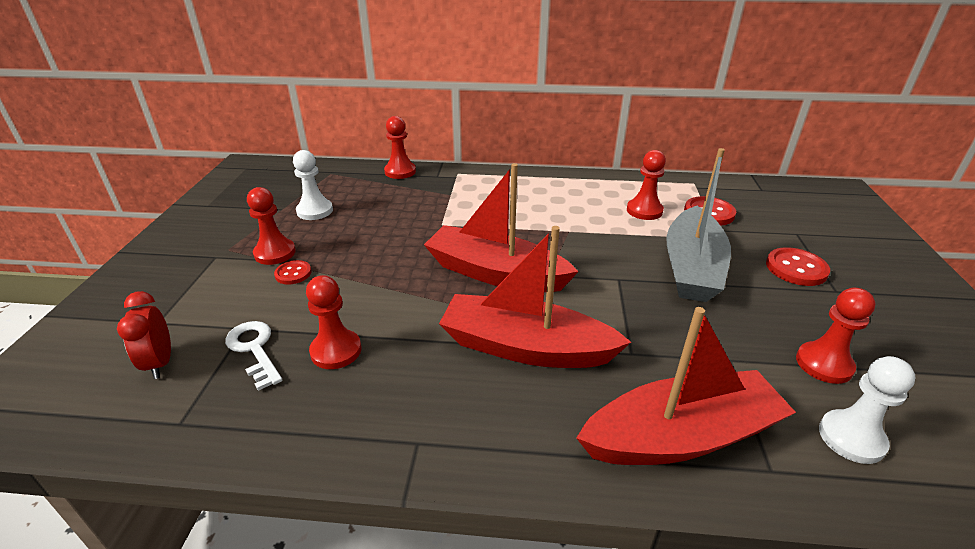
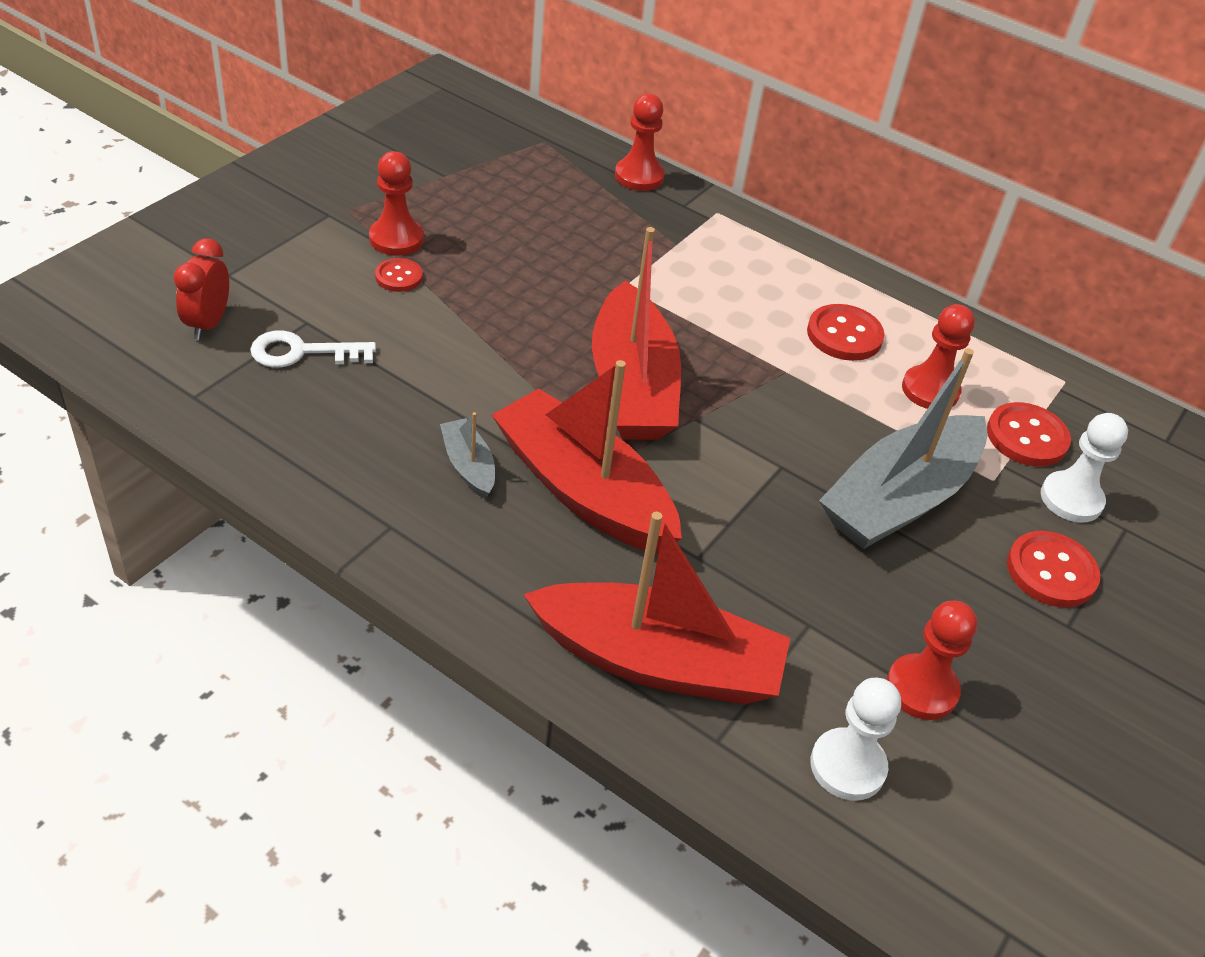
camera: 25 degrees right, 10 degrees up
white key [225,321,282,391] -> white key turned 90 degrees counterclockwise [250,330,376,368]
white pawn [293,150,333,220] -> white pawn moved to [1041,413,1128,523]
red pawn [306,275,361,369] -> none
red boat [424,163,579,292] -> red boat turned 150 degrees counterclockwise [592,227,681,440]
none -> grey boat [440,412,495,499]
none -> red button [807,304,885,361]

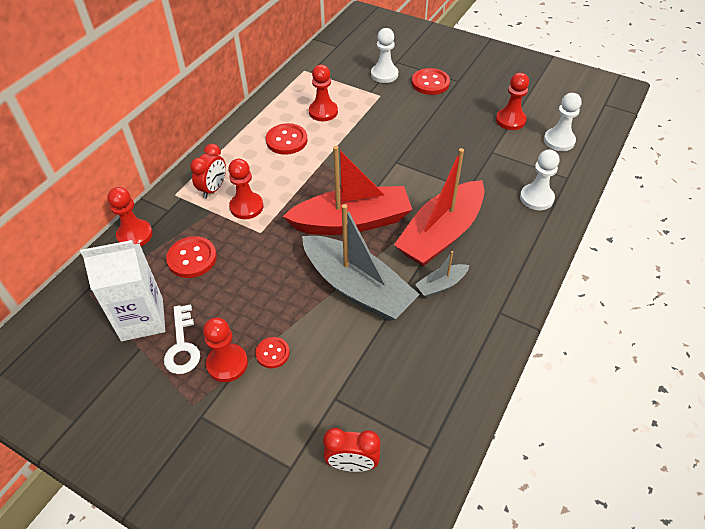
camera: 90 degrees left, 5 degrees up
white key [250,330,376,368] -> white key moved to [164,304,200,374]
red boat [523,512,790,704] -> white pawn [520,150,560,210]
grey boat [819,348,987,549] -> grey boat moved to [302,204,420,321]
red button [987,402,1071,467] -> red button moved to [166,236,217,278]
none -> white carton [80,240,165,341]
none -> red clock [190,144,226,199]
none -> red pawn [228,159,263,219]

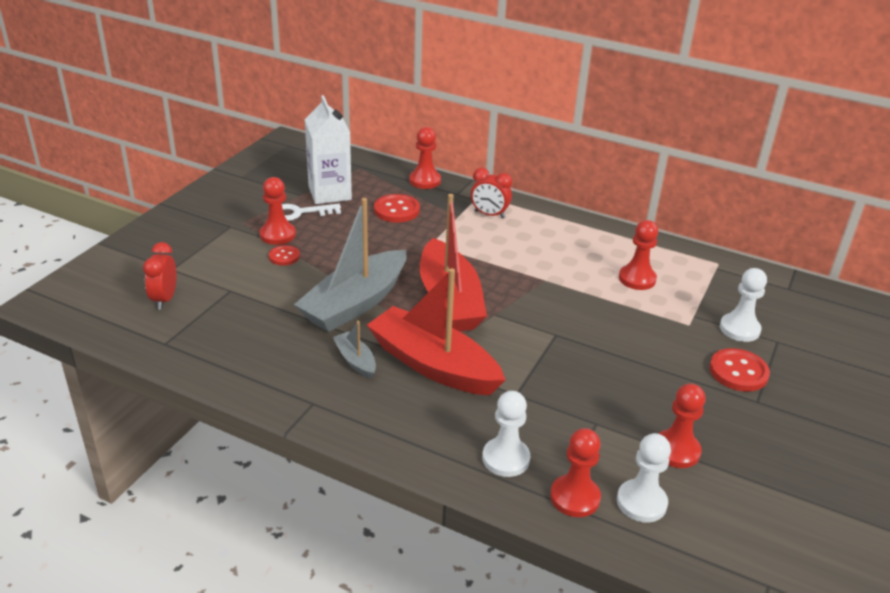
camera: 85 degrees right, 15 degrees down
red pawn [228,159,263,219] -> red pawn moved to [550,428,601,517]
red button [266,123,308,155] -> none

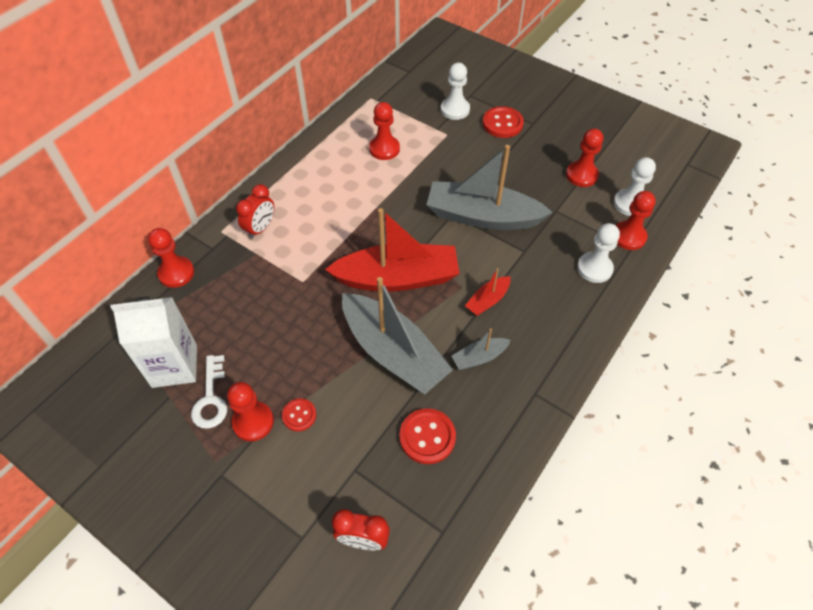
camera: 80 degrees left, 20 degrees up
red boat [367,268,505,395] -> red boat [465,268,510,316], size x0.45
red button [374,194,420,223] -> red button moved to [399,408,456,464]
none -> grey boat [427,145,553,230]

